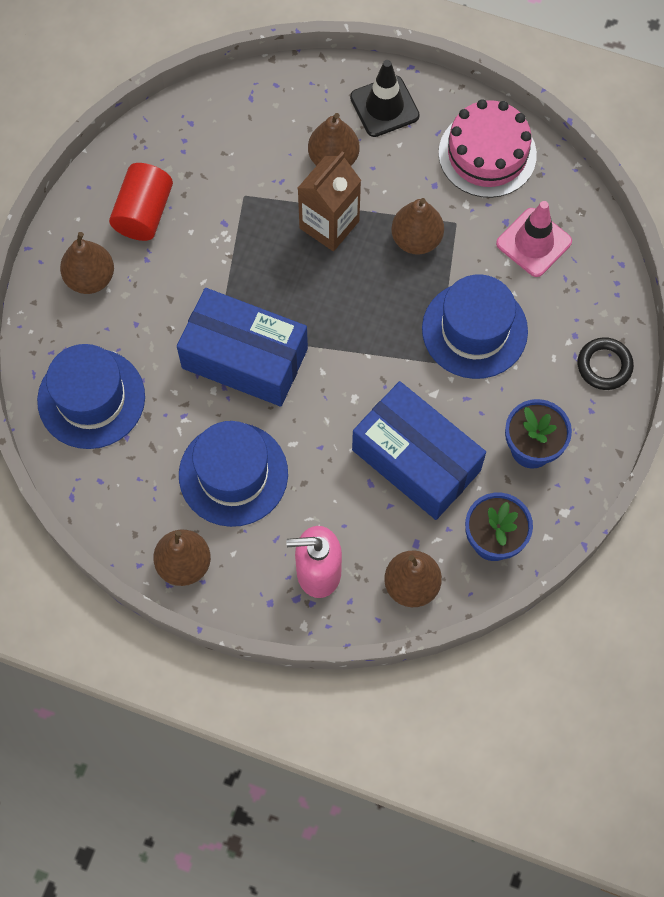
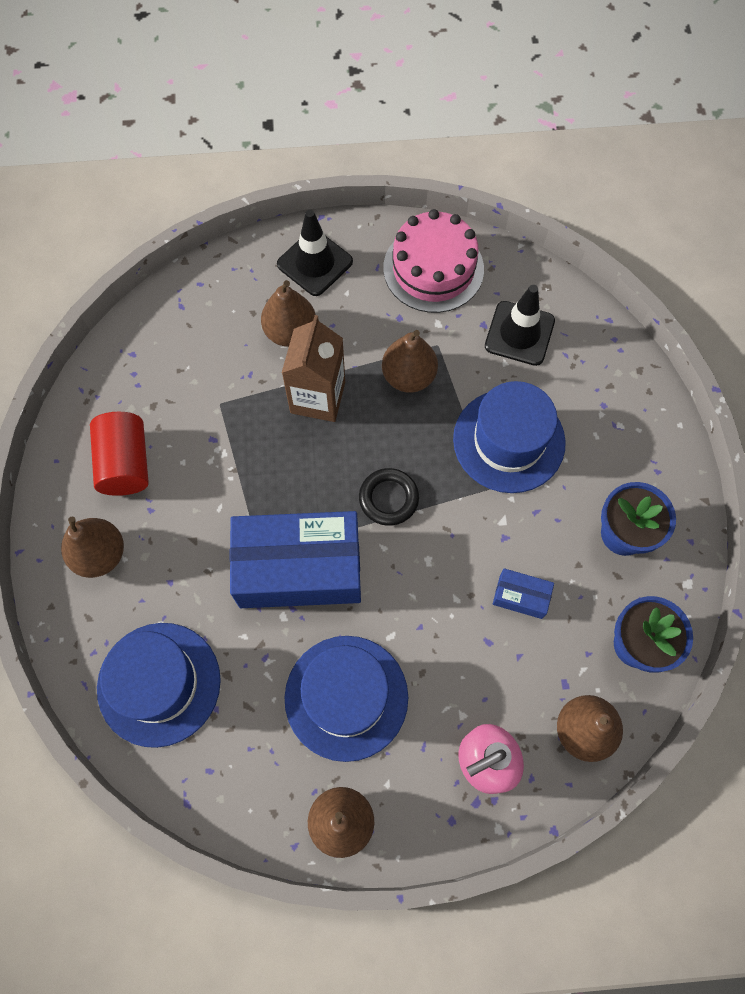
camera: 25 degrees left, 0 degrees up
blue box [352,381,486,520] -> blue box [493,568,554,619], size x0.42
pink traffic cone [496,201,572,277] -> black traffic cone [485,285,555,366]
black ring [577,337,634,390] -> black ring moved to [359,468,419,526]

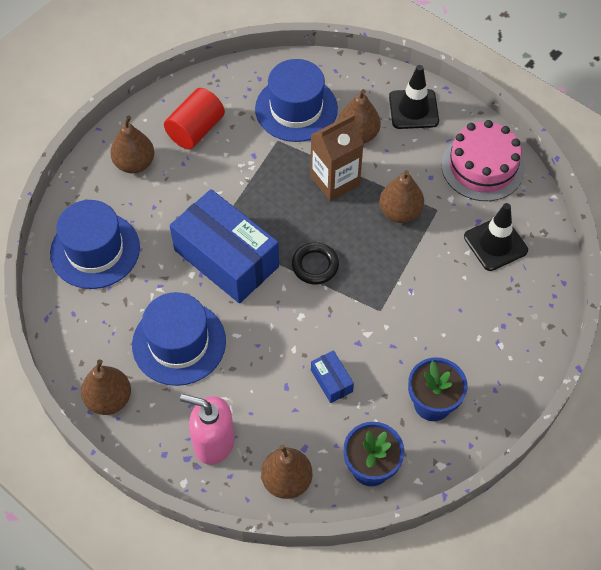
camera: 45 degrees right, 10 degrees down
blue hat [453,381,566,493] -> blue hat moved to [255,59,338,142]

